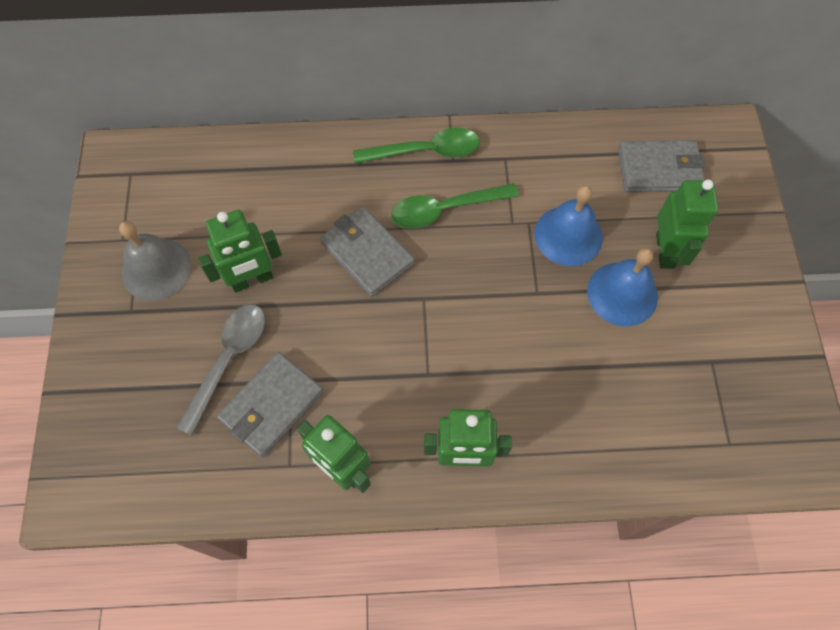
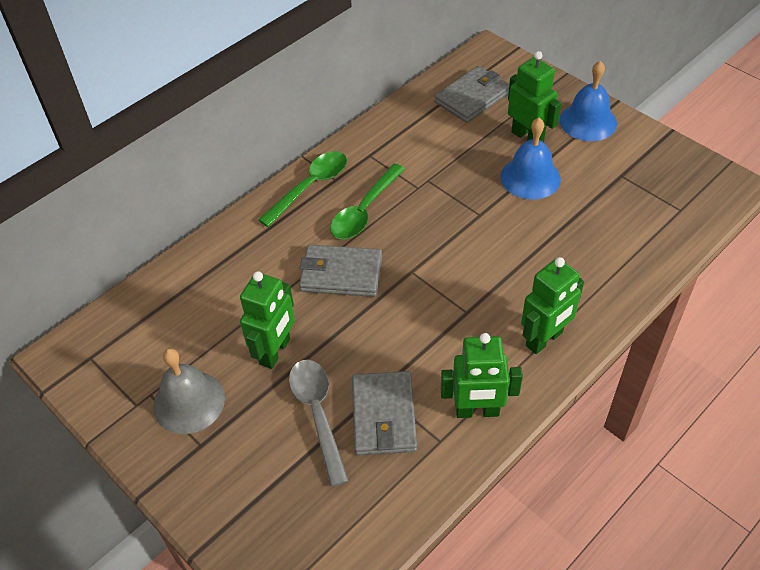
camera: 40 degrees left, 15 degrees down
blue bell [534,185,603,266] -> blue bell moved to [559,61,617,141]

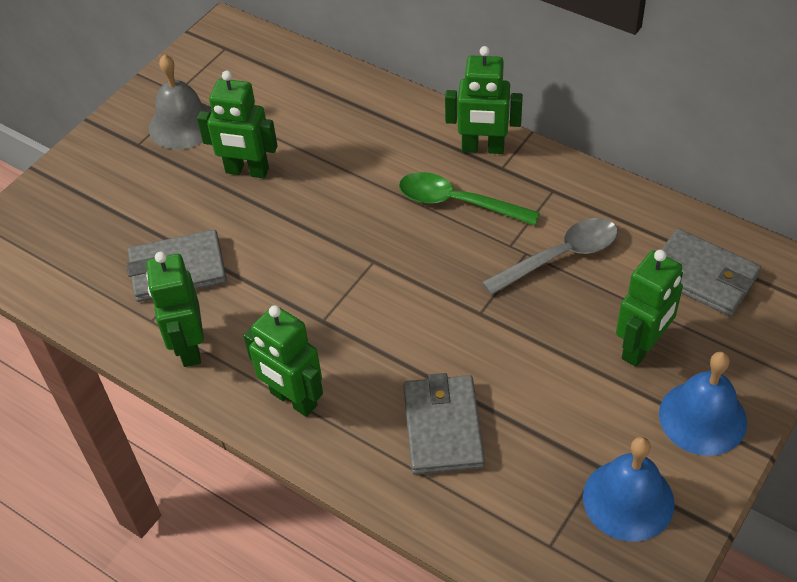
camera: 80 degrees right, 0 degrees up
green spoon [258,151,347,227] -> green robot [445,46,523,154]
grey spoon [289,360,349,487] -> grey spoon moved to [482,218,618,295]
grey wallet [299,245,382,297] -> grey wallet moved to [403,373,485,475]
blue bell [500,118,561,200] -> blue bell moved to [583,437,675,542]

